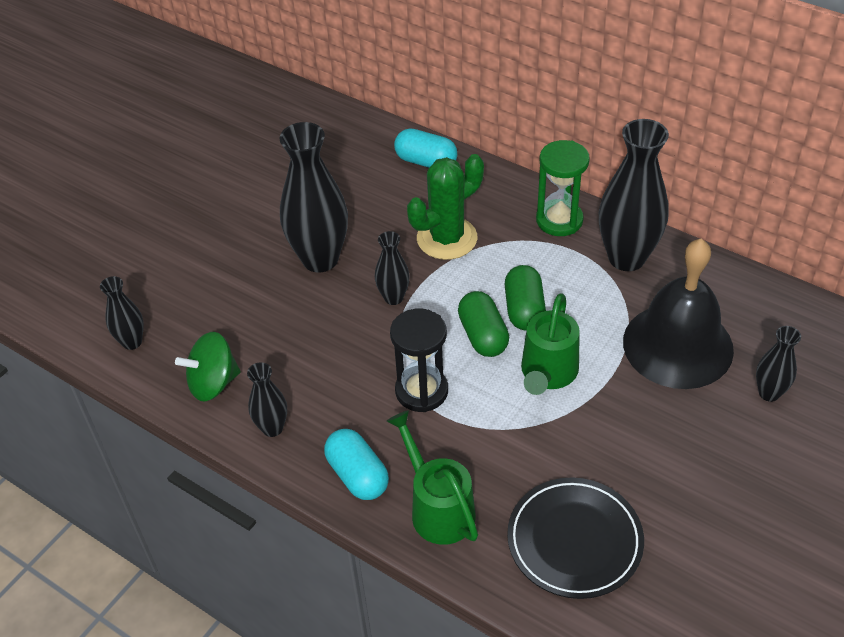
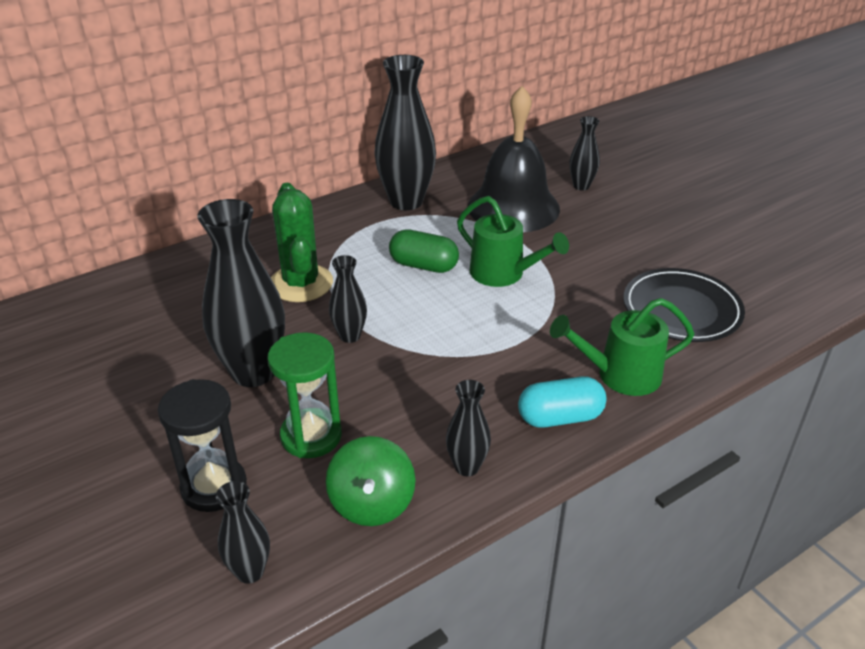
camera: 70 degrees left, 10 degrees down
black hourglass [390,309,448,412] -> black hourglass moved to [158,379,247,512]
turquoise capsule [394,128,457,168] -> none
green capsule [458,291,509,357] -> none
green hourglass [536,140,590,236] -> green hourglass moved to [267,332,342,458]

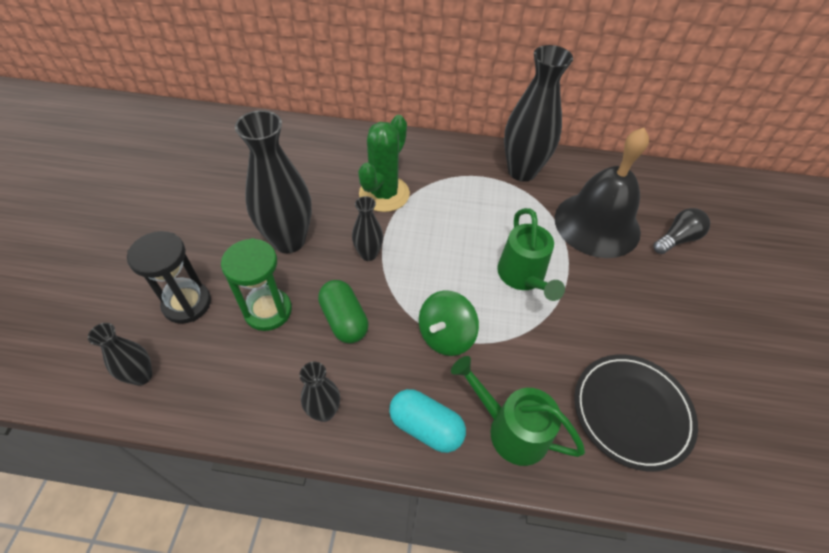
camera: 40 degrees right, 15 degrees up
green spinning top [326,436,415,526] -> green spinning top moved to [419,290,479,356]
green capsule [389,229,459,273] -> green capsule moved to [318,280,369,344]
black vase [569,116,600,190] -> black light bulb [653,208,710,254]

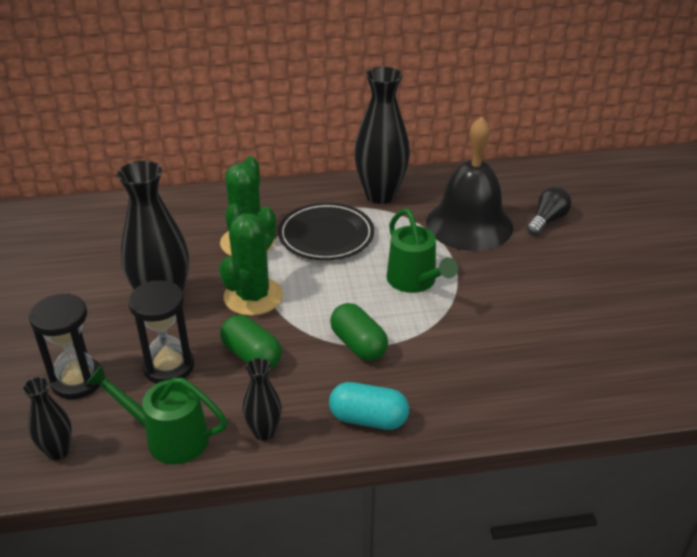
camera: 15 degrees left, 15 degrees down
green hourglass [221,238,292,331] -> black hourglass [128,280,194,383]
black vase [352,196,383,261] -> green cactus [219,207,283,316]
green spinning top [419,290,479,356] -> green capsule [330,303,388,361]
green watering can [451,356,585,466] -> green watering can moved to [86,364,227,464]
black plate [574,354,698,471] -> black plate moved to [278,203,374,260]

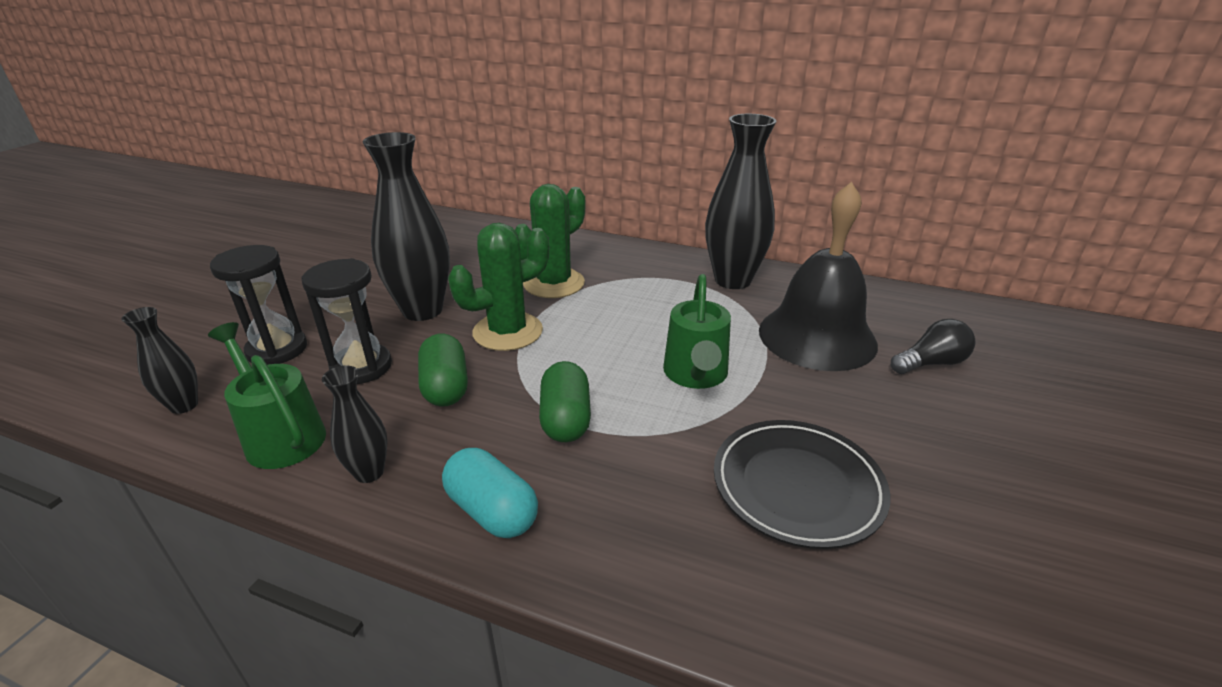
camera: 30 degrees right, 5 degrees down
black plate [278,203,374,260] -> black plate moved to [714,420,891,549]

